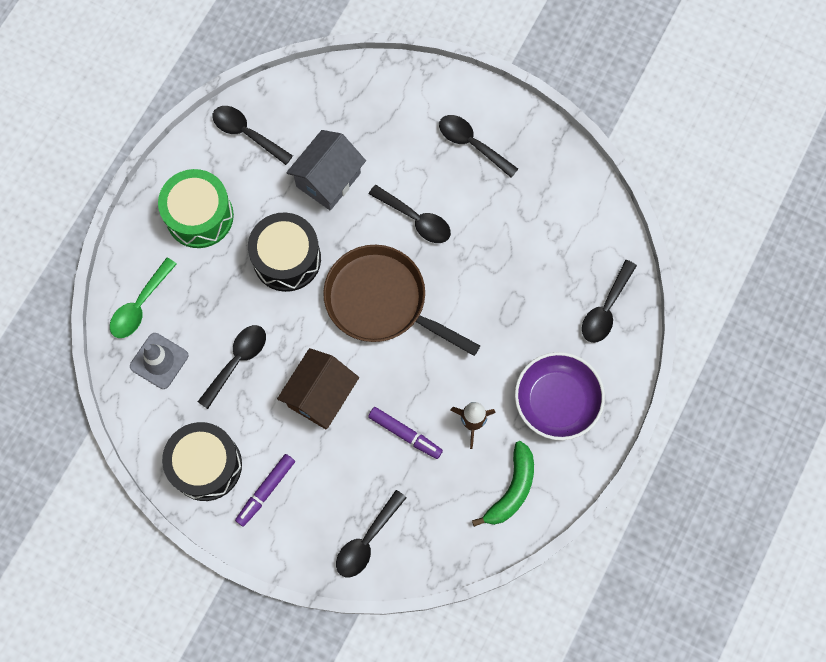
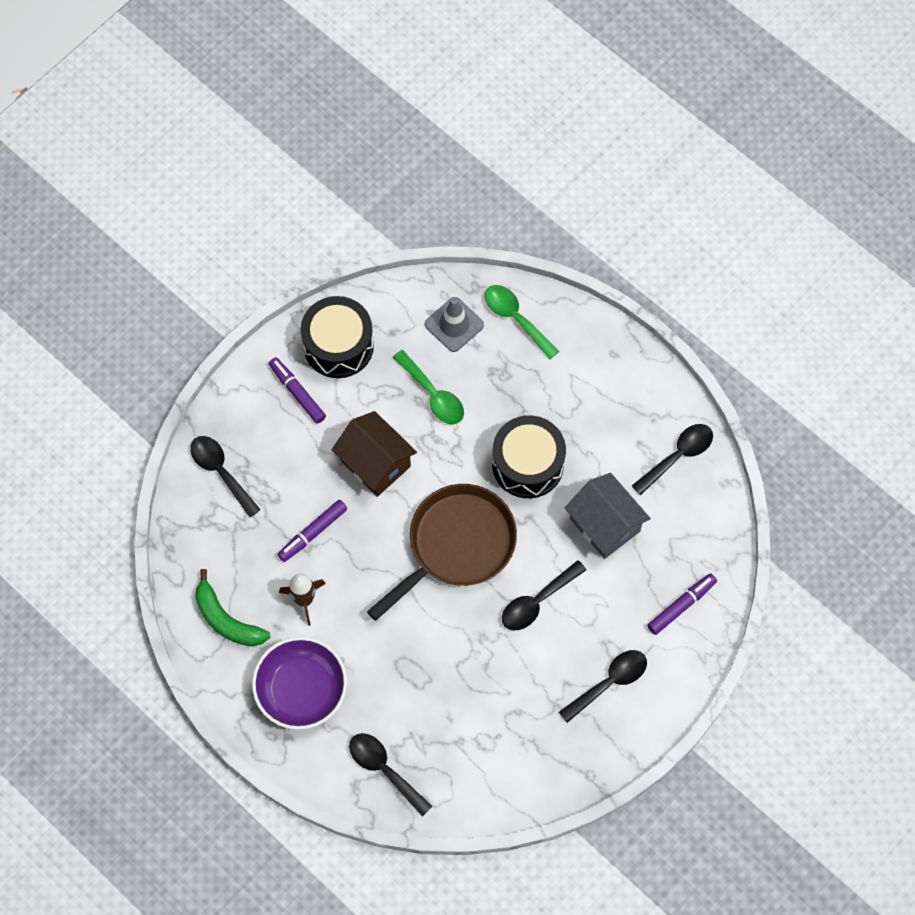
camera: 105 degrees right, 5 degrees down
green drum [158,169,234,248] -> none
black spoon [198,325,266,409] -> green spoon [393,350,464,424]
none -> purple marker [647,573,717,635]

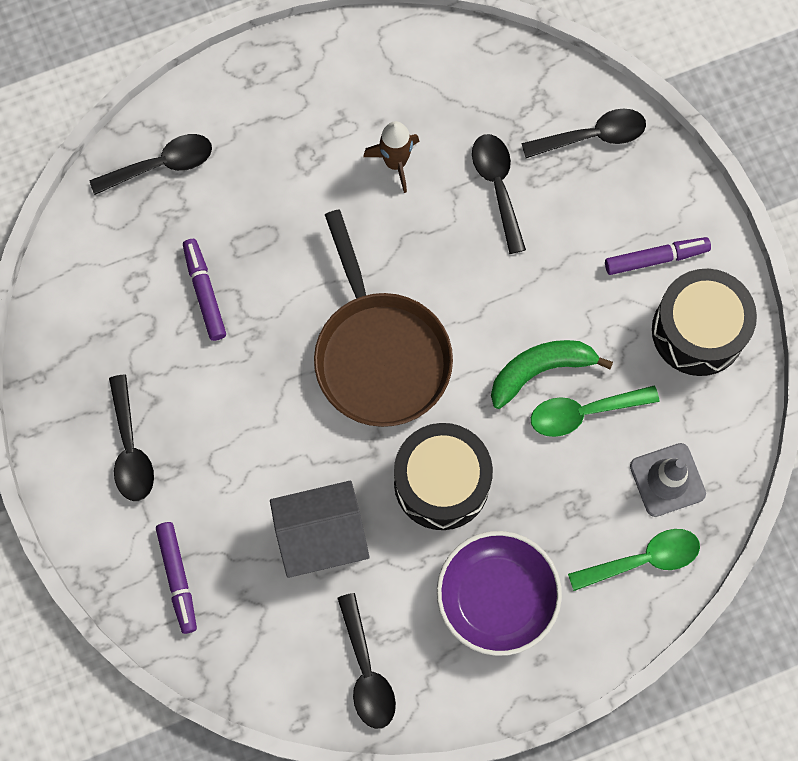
camera: 115 degrees right, 5 degrees up
green banana [195,569,270,646] -> green banana moved to [491,340,613,409]
purple bowl [252,637,347,730] -> purple bowl moved to [437,531,562,656]
purple marker [278,500,347,562] -> purple marker moved to [183,239,226,341]
brown house [332,411,417,497] -> none
black spoon [502,560,586,630] -> black spoon moved to [472,134,526,254]

